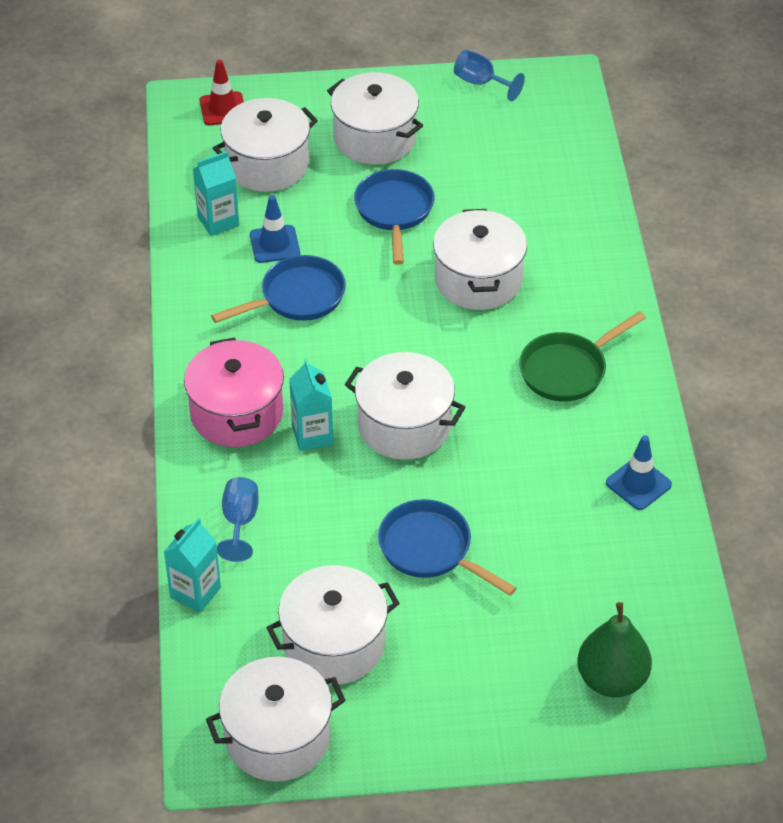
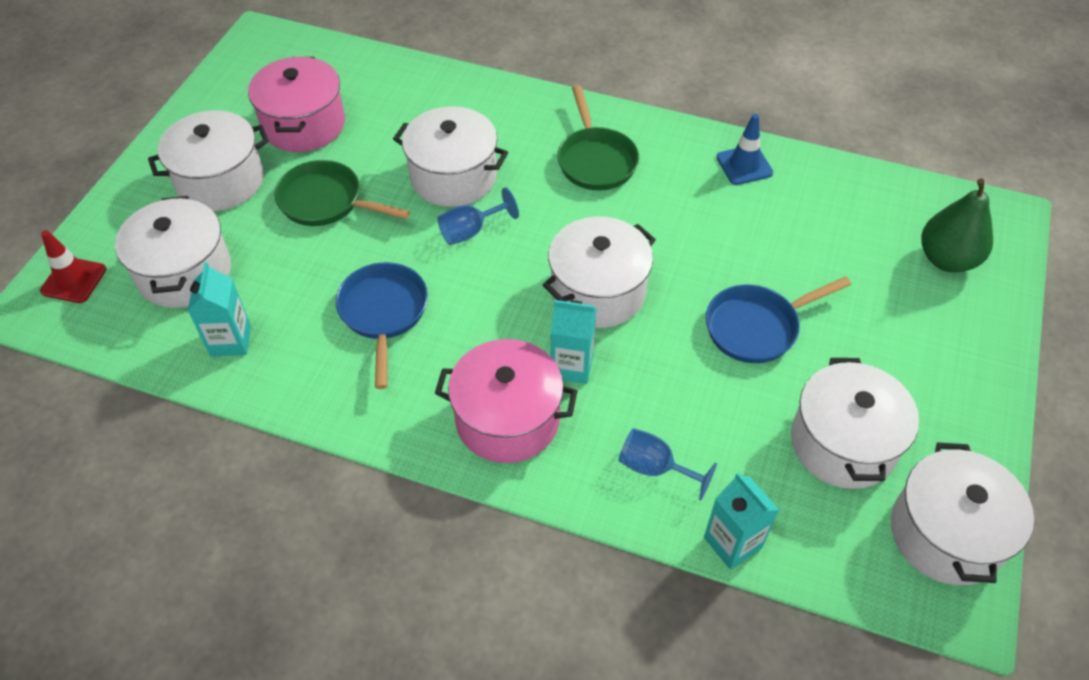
camera: 65 degrees left, 5 degrees up
blue traffic cone [250,195,300,263] -> none
blue pan [354,169,435,265] -> green pan [275,160,410,226]
blue goblet [454,50,525,101] -> blue goblet moved to [437,188,519,245]
none -> pink pot [248,57,345,152]

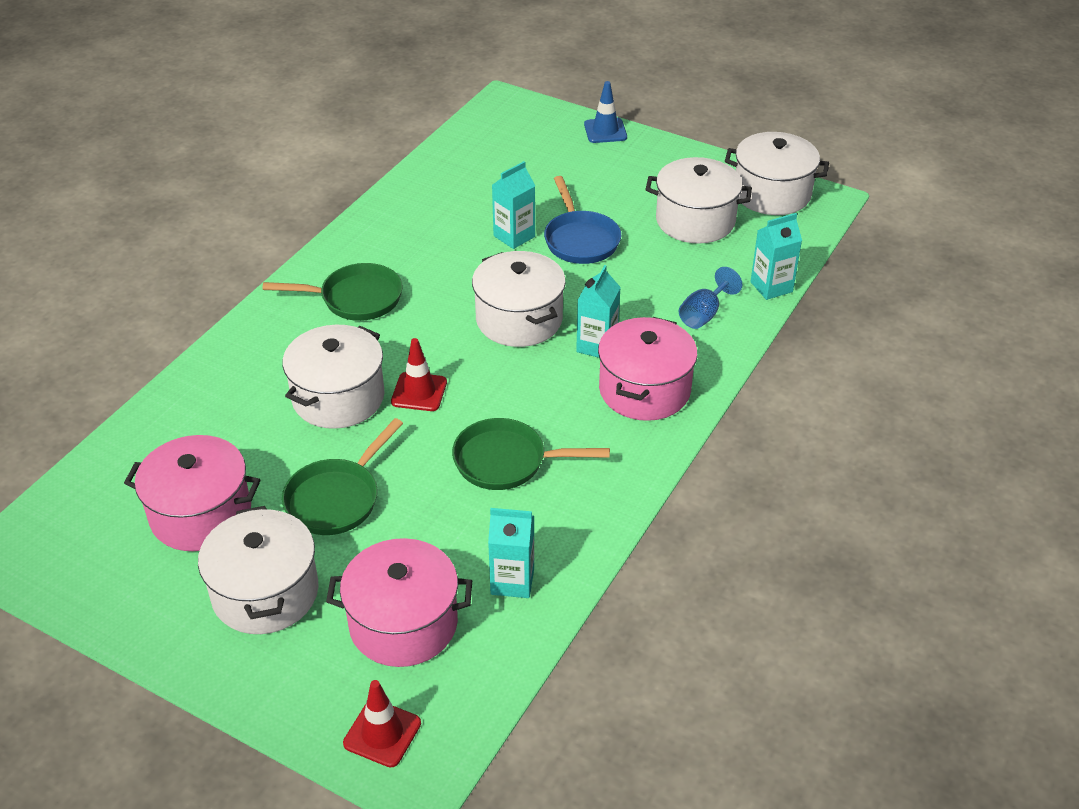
camera: 80 degrees left, 10 degrees down
white pot [115,196,231,308] -> pink pot [326,538,472,667]
blue pan [336,262,428,389] -> green pan [452,418,610,490]
blue goblet [437,188,519,245] -> red traffic cone [391,338,447,411]
blue traffic cone [716,114,773,185] -> blue traffic cone moved to [584,81,627,143]
green pear [921,178,993,273] -> none
none -> turquoise carton [492,161,535,249]

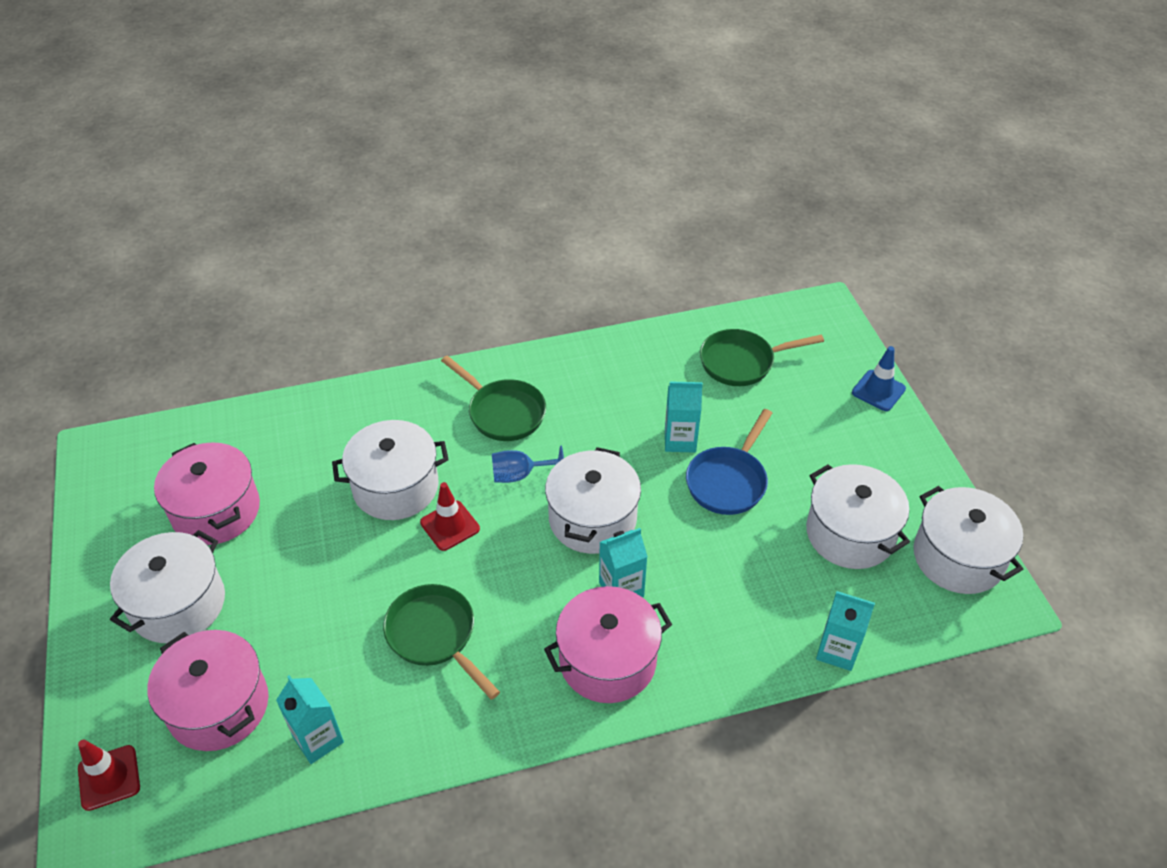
camera: 45 degrees right, 5 degrees up
green pan [282,418,403,535] -> green pan moved to [700,329,824,386]
blue goblet [679,267,742,329] -> blue goblet moved to [492,446,564,483]

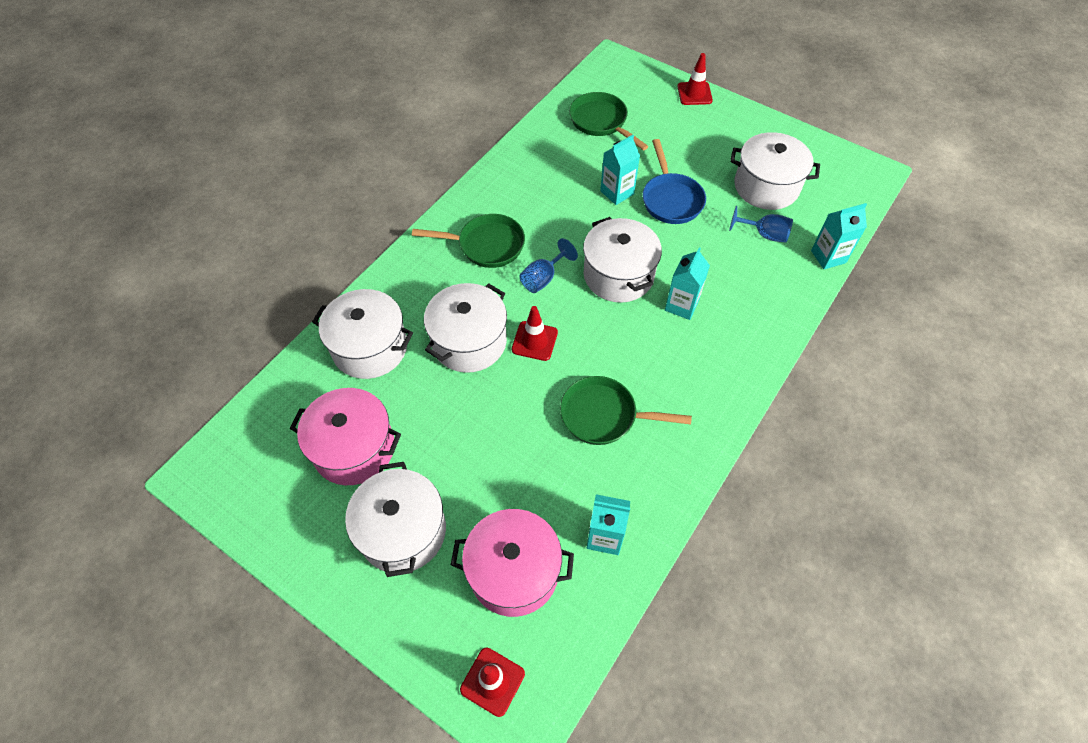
camera: 40 degrees left, 10 degrees up
pink pot [544,586,672,703] -> none
green pan [700,329,824,386] -> green pan turned 105 degrees clockwise [569,92,649,150]
blue traffic cone [852,346,906,411] -> red traffic cone [678,53,713,105]
white pot [914,486,1023,594] -> white pot moved to [312,289,413,379]
none -> blue goblet [729,206,793,242]

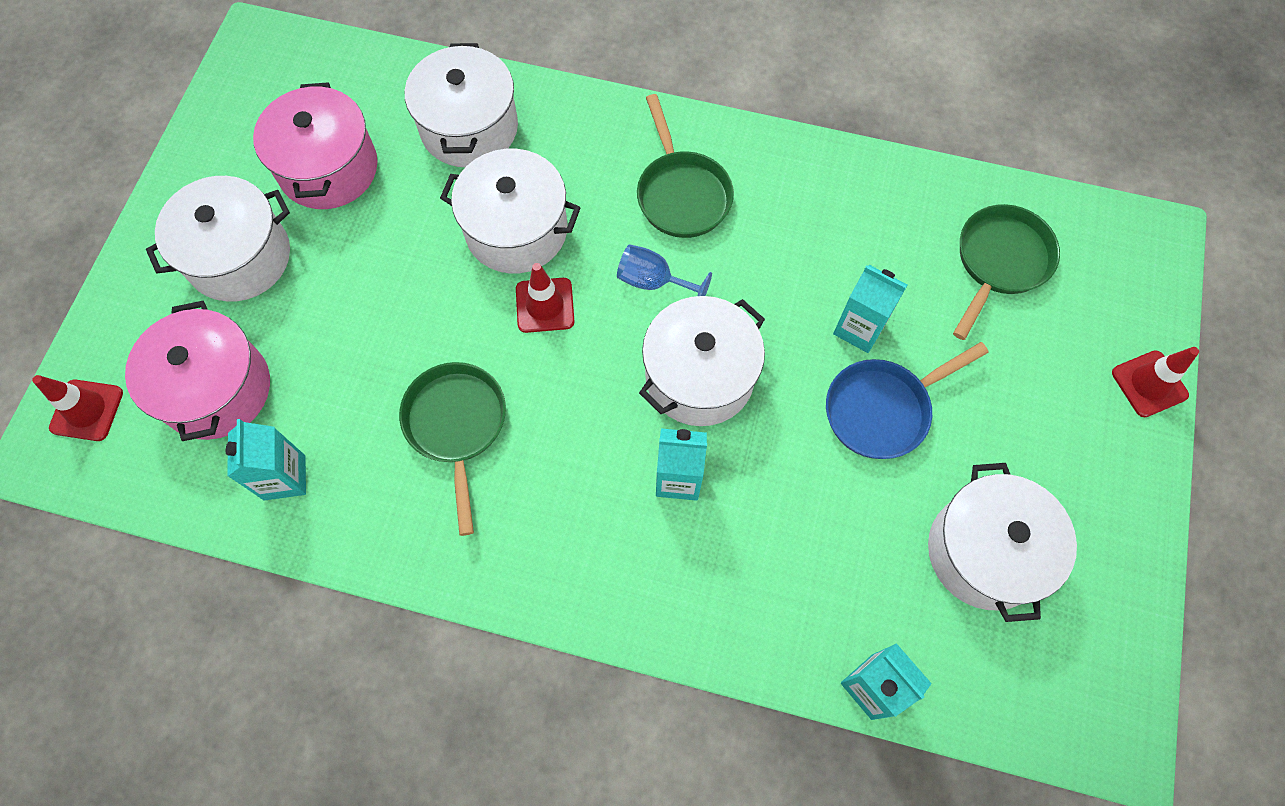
camera: 70 degrees right, 10 degrees up
blue goblet [729,206,793,242] -> none

